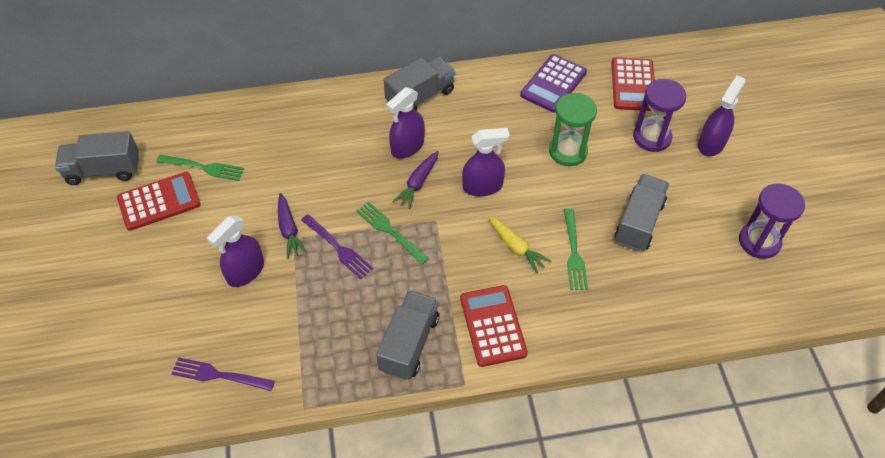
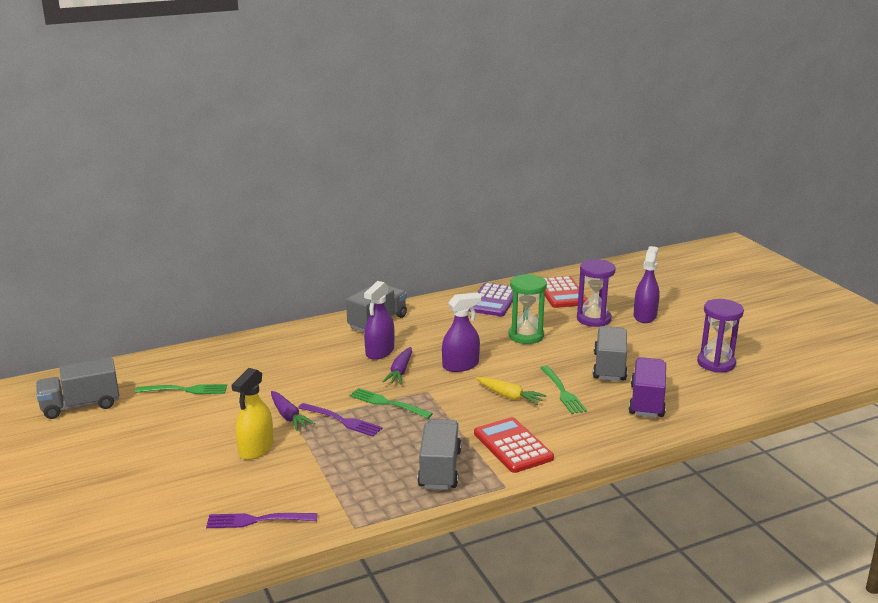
camera: 15 degrees left, 30 degrees down
red calculator [117,172,201,231] -> none
purple spray bottle [207,216,264,287] -> yellow spray bottle [231,368,273,460]
none -> purple truck [629,357,666,418]

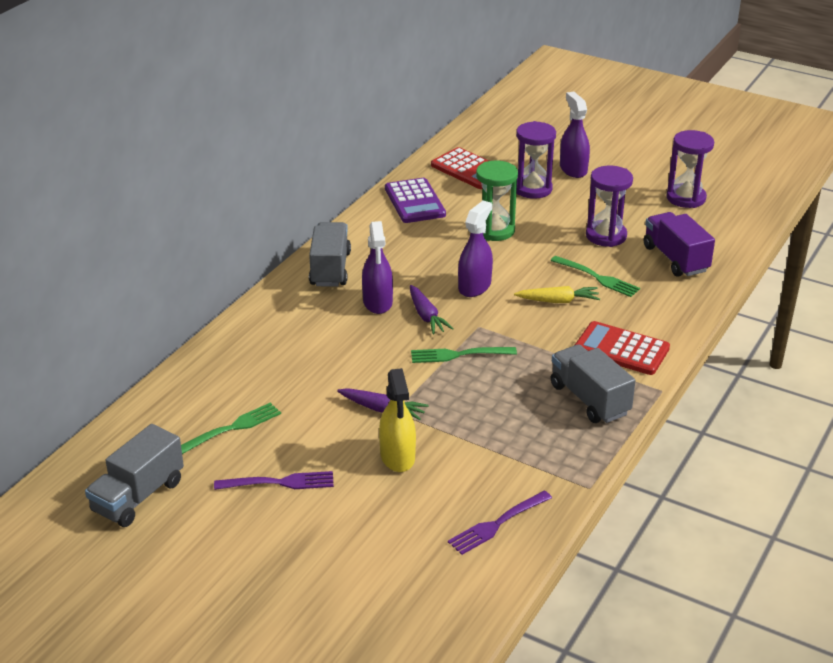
camera: 35 degrees left, 10 degrees up
purple fork [298,403,383,437] -> purple fork moved to [214,471,334,490]
grey truck [593,326,627,381] -> purple hourglass [586,166,633,247]

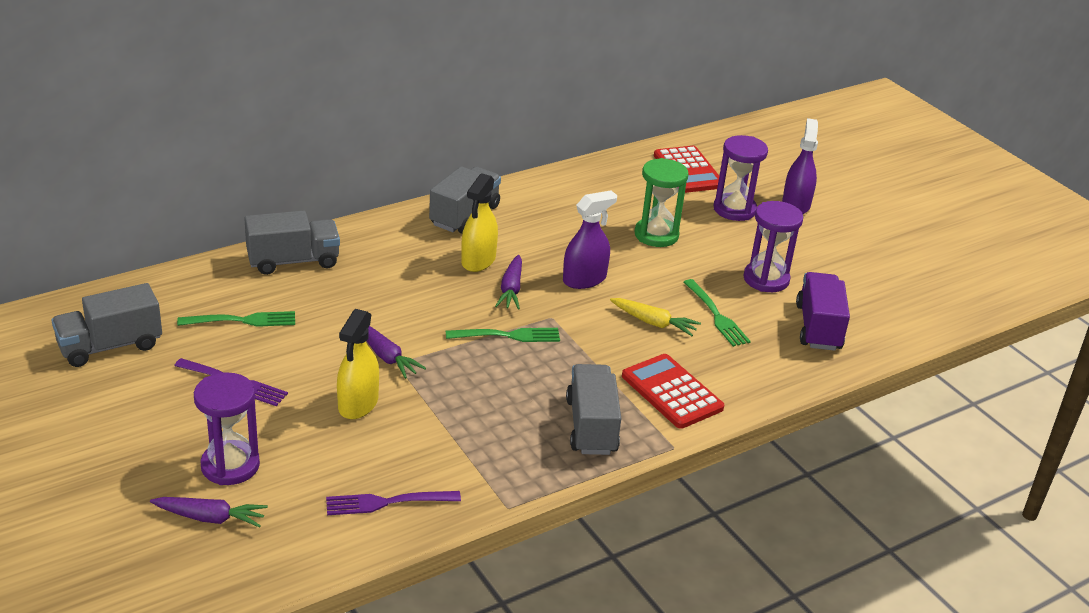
camera: 25 degrees right, 0 degrees up
purple spray bottle [362,221,393,314] -> yellow spray bottle [461,173,498,272]
purple calculator [385,178,446,223] -> none
green fork [411,347,517,363] -> green fork turned 150 degrees clockwise [446,328,560,342]
purple hourglass [667,130,714,208] -> purple hourglass moved to [194,372,260,485]
none -> purple carrot [150,497,268,528]
none -> grey truck [244,210,340,275]

